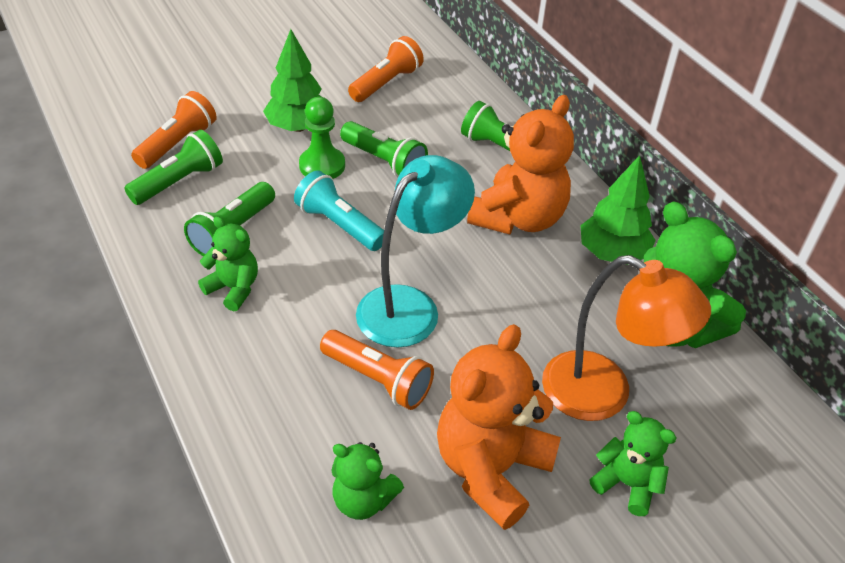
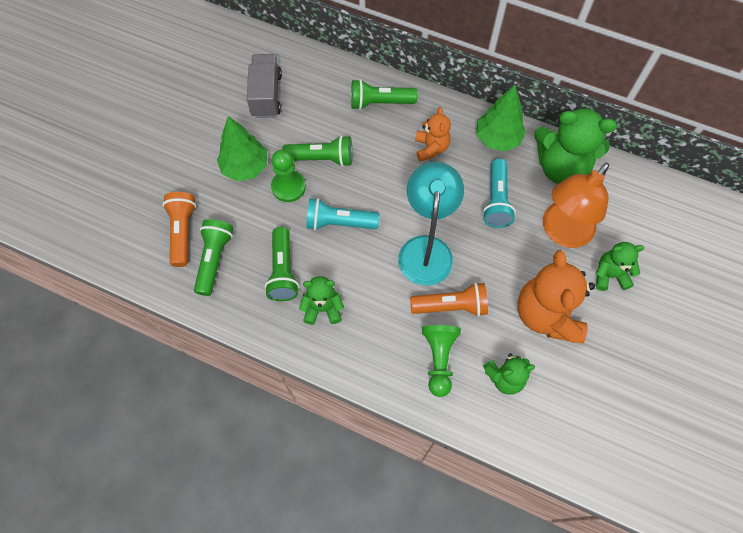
camera: 35 degrees left, 20 degrees up
orange flashlight [348,36,424,102] -> grey truck [247,54,282,118]
orange teddy bear [467,95,574,235] -> orange teddy bear [415,107,451,161], size x0.55
orange lamp [542,255,711,421] -> orange lamp turned 135 degrees clockwise [543,163,609,248]
none -> green pawn [422,325,461,397]
none -> turquoise flashlight [483,159,516,228]

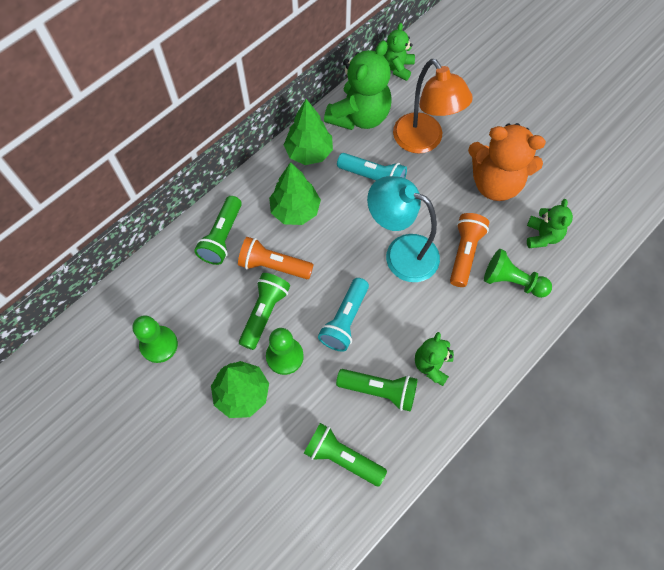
camera: 70 degrees left, 0 degrees up
orange flashlight [162,192,196,267] -> orange flashlight moved to [238,237,314,279]
grey truck [247,54,282,118] -> green pawn [132,315,178,363]
orange teddy bear [415,107,451,161] -> green tree [269,162,321,225]
green teddy bear [596,242,644,291] -> green teddy bear moved to [384,23,415,81]

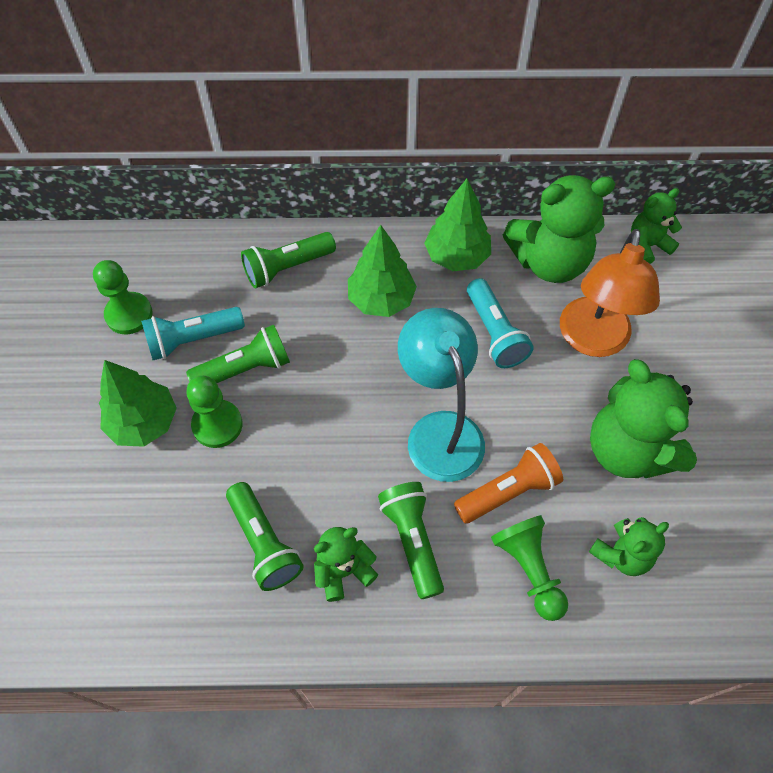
camera: 45 degrees right, 5 degrees down
orange flashlight [238,237,314,279] -> none
green flashlight [304,423,387,486] -> green flashlight moved to [378,482,444,599]
turquoise flashlight [318,278,369,352] -> turquoise flashlight moved to [141,307,245,360]
orange teddy bear [468,123,546,201] -> green teddy bear [590,359,697,478]

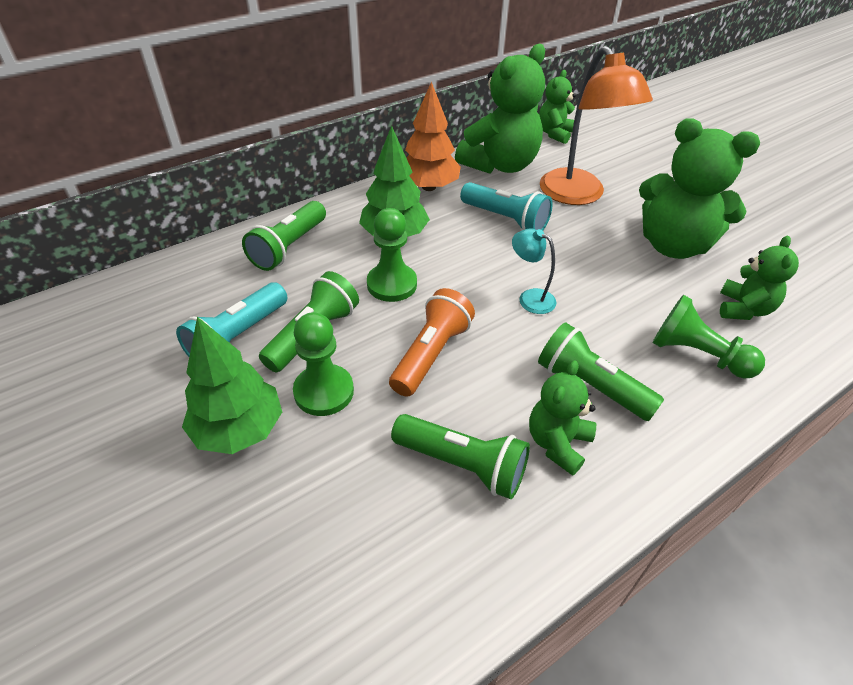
camera: 35 degrees left, 15 degrees down
green pawn [93,260,153,334] -> green pawn moved to [367,208,417,302]
turquoise lamp [398,308,485,482] -> turquoise lamp [512,228,556,314], size x0.47
green tree [424,179,491,271] -> orange tree [405,81,461,191]
orange flashlight [454,443,563,523] -> orange flashlight moved to [389,288,475,397]

